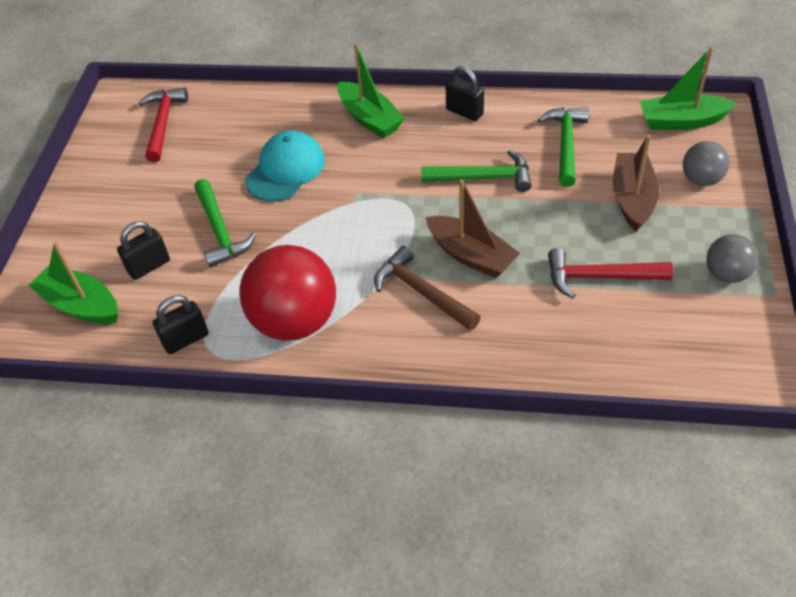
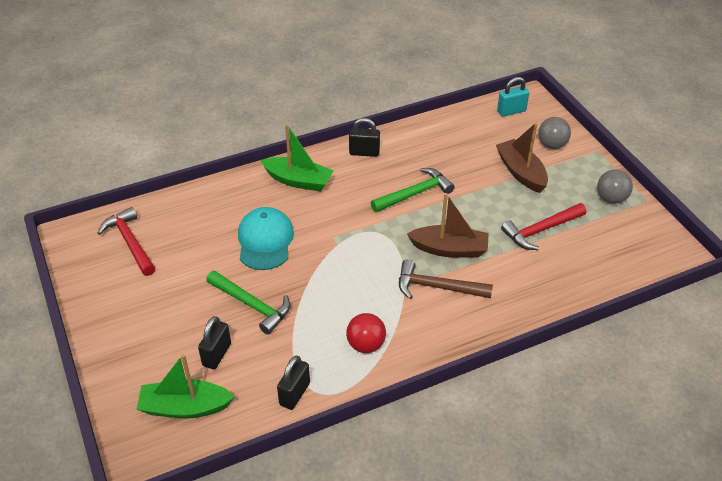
camera: 35 degrees left, 5 degrees down
red ball [239,245,336,341] -> red ball [346,313,386,353], size x0.52
green hammer [538,107,589,187] -> none
green boat [640,47,737,130] -> turquoise padlock [497,77,529,117]

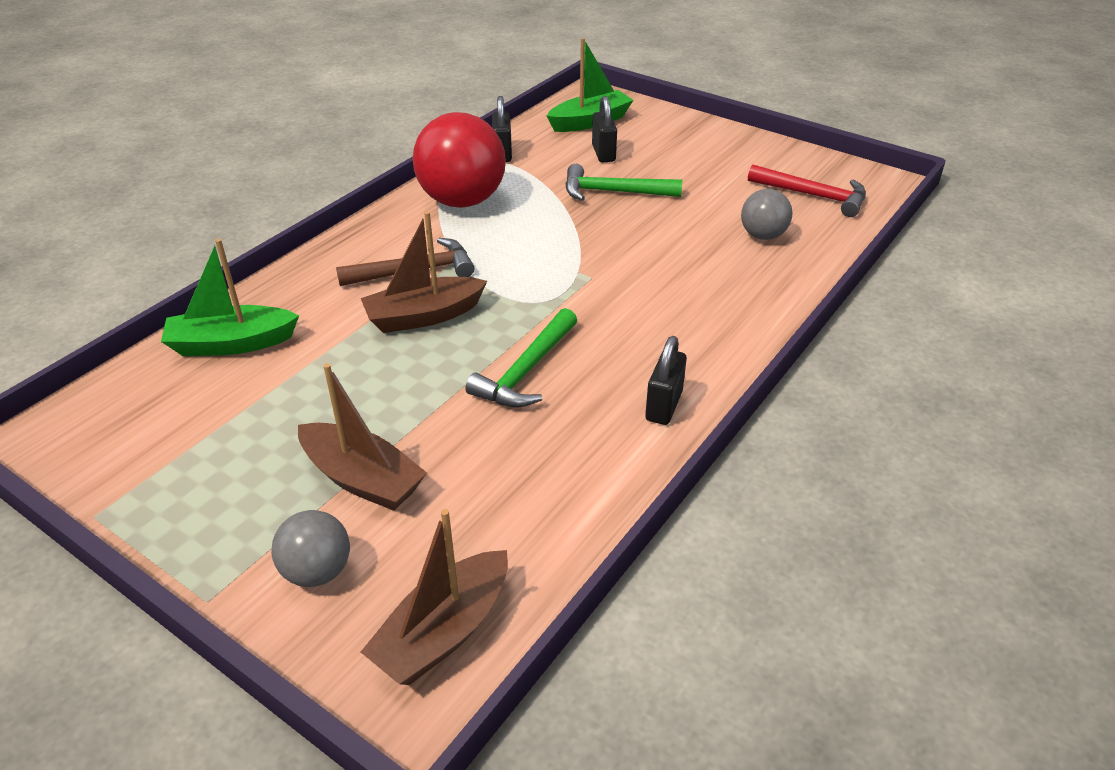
camera: 150 degrees right, 5 degrees down
turquoise cap [238,207,294,270] -> none
green boat [260,124,334,191] -> green boat moved to [161,239,299,356]
red ball [346,313,386,353] -> red ball [413,112,506,208], size x1.92
black padlock [349,118,380,157] -> black padlock turned 45 degrees counterclockwise [645,336,687,425]
turquoise padlock [497,77,529,117] -> brown boat [361,509,508,685]
red hammer [501,203,586,250] -> none
grey ball [597,169,633,204] -> grey ball moved to [741,189,792,240]

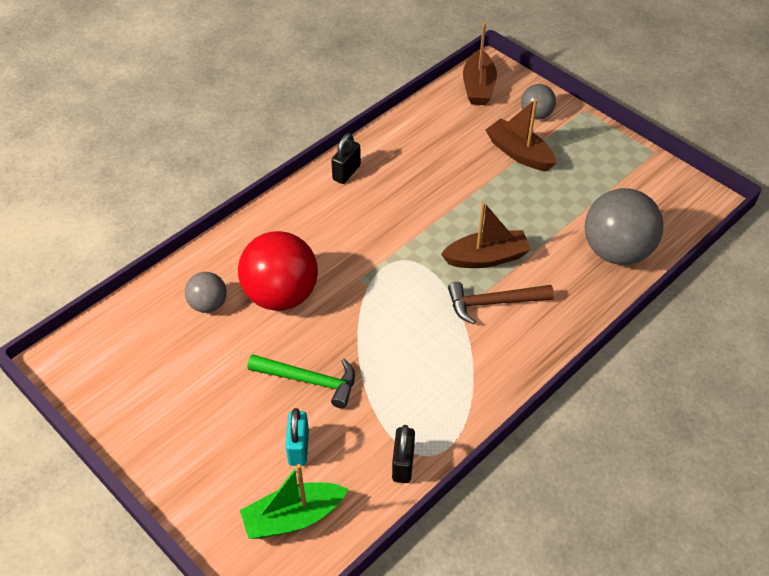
camera: 170 degrees left, 10 degrees up
green boat [161,239,299,356] -> grey ball [584,188,663,265]
brown boat [361,509,508,685] -> brown boat turned 135 degrees clockwise [463,22,497,105]
red ball [413,112,506,208] -> red ball moved to [238,231,318,311]
green hammer [465,308,577,407] -> none
black padlock [592,96,617,163] -> turquoise padlock [286,408,309,466]
red hammer [748,165,866,217] -> none

